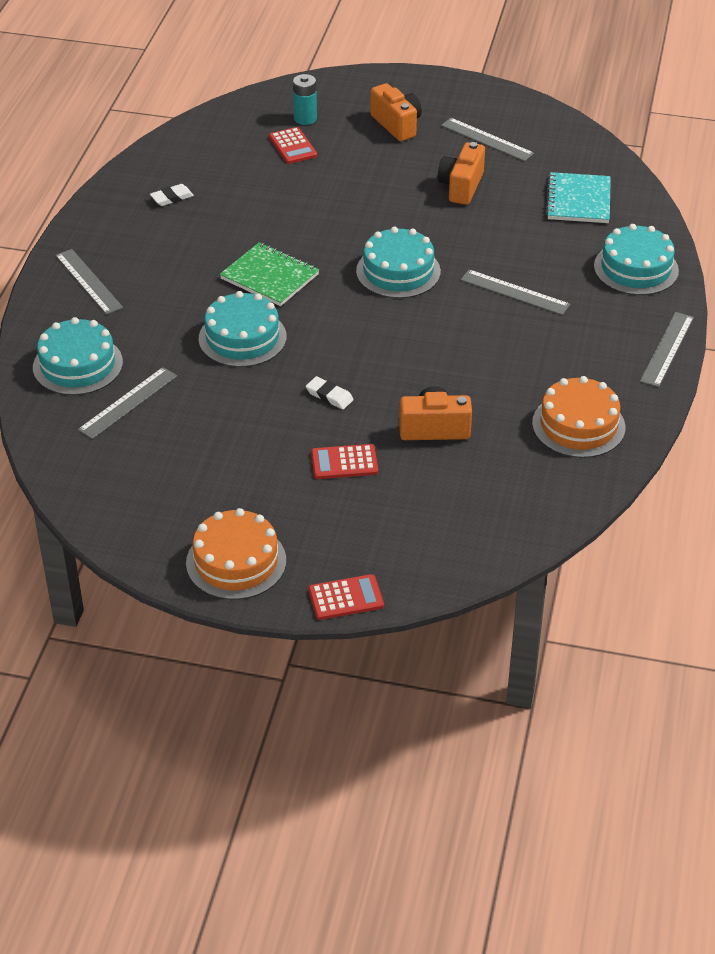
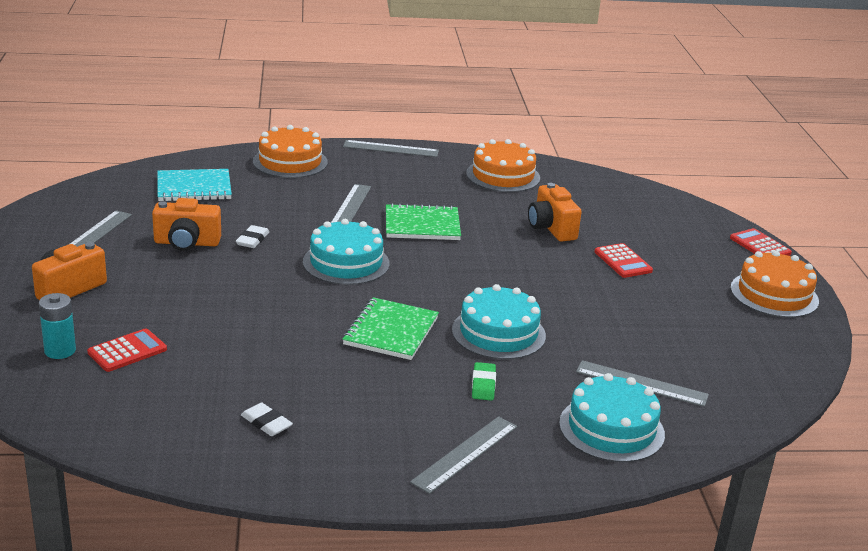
camera: 110 degrees left, 15 degrees down
white eraser [306,376,354,410] -> white eraser moved to [236,225,269,248]
turquoise cake [594,224,679,295] -> orange cake [253,125,328,178]
none -> green notebook [386,203,461,240]
none -> green eraser [472,362,496,401]

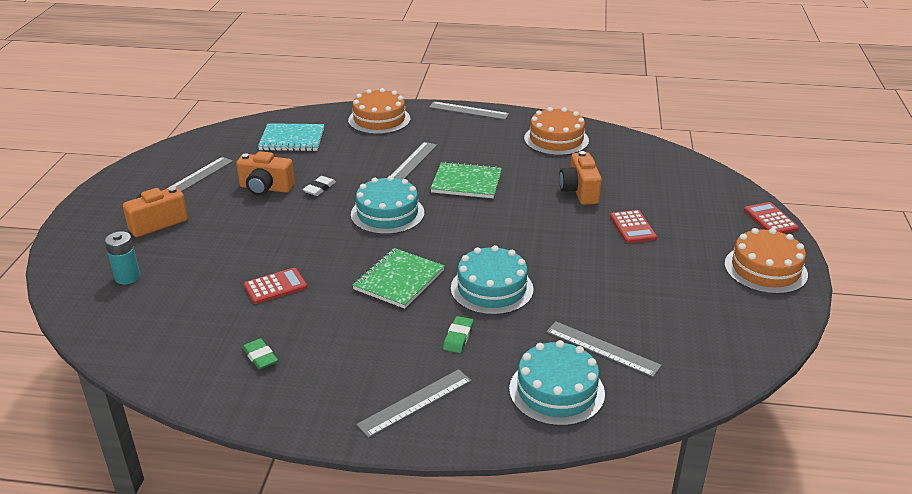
camera: 15 degrees right, 5 degrees up
red calculator [87,328,167,372] -> red calculator moved to [244,268,307,304]
white eraser [241,403,293,436] -> green eraser [242,338,278,370]

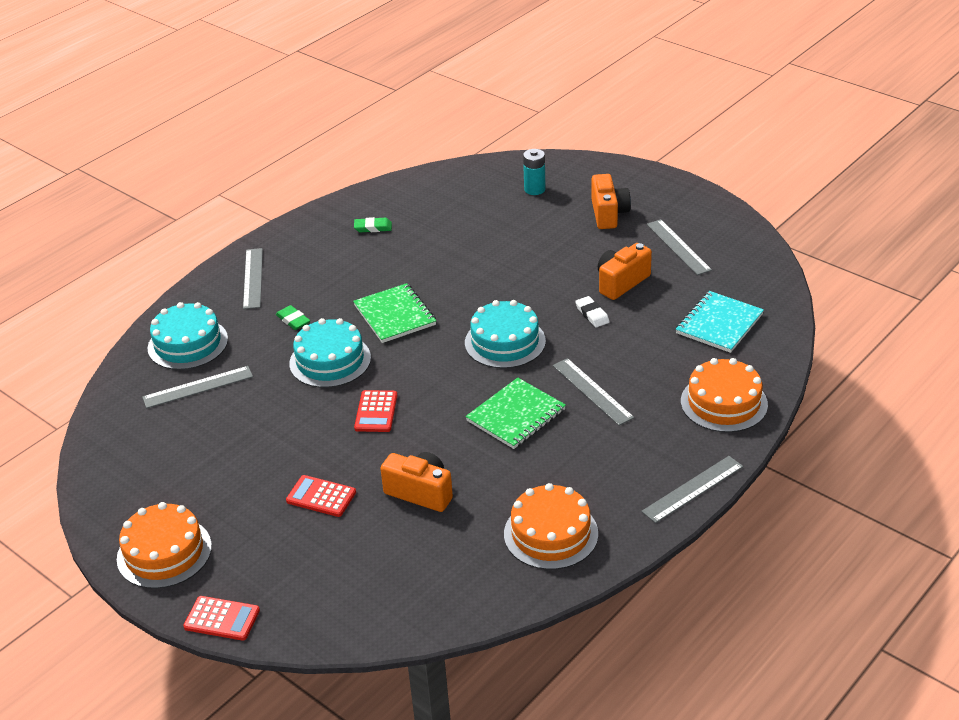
camera: 125 degrees right, 5 degrees up
red calculator [244,268,307,304] -> red calculator moved to [354,390,398,432]

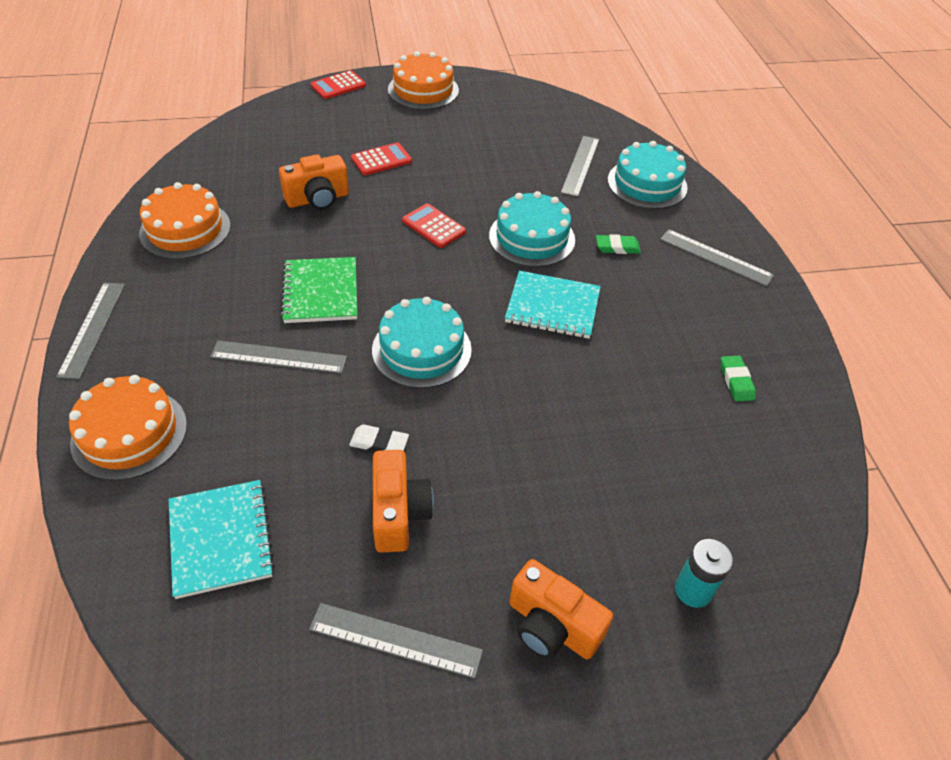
camera: 125 degrees right, 10 degrees up
green notebook [353,283,436,343] -> turquoise notebook [505,271,601,339]
green eraser [354,217,392,232] -> green eraser turned 45 degrees counterclockwise [721,356,756,402]

